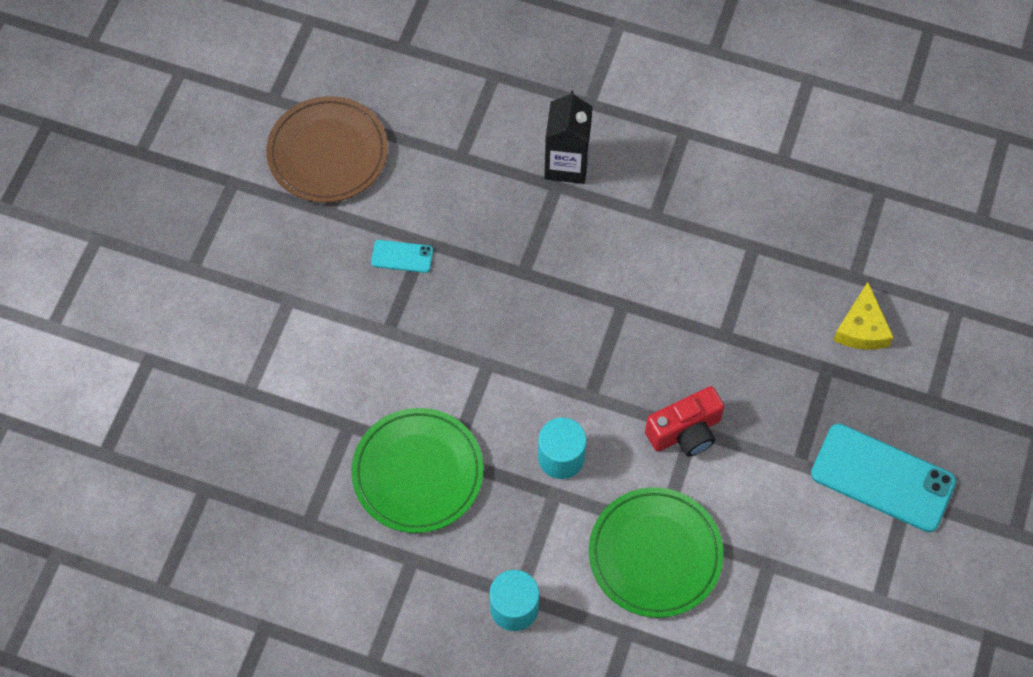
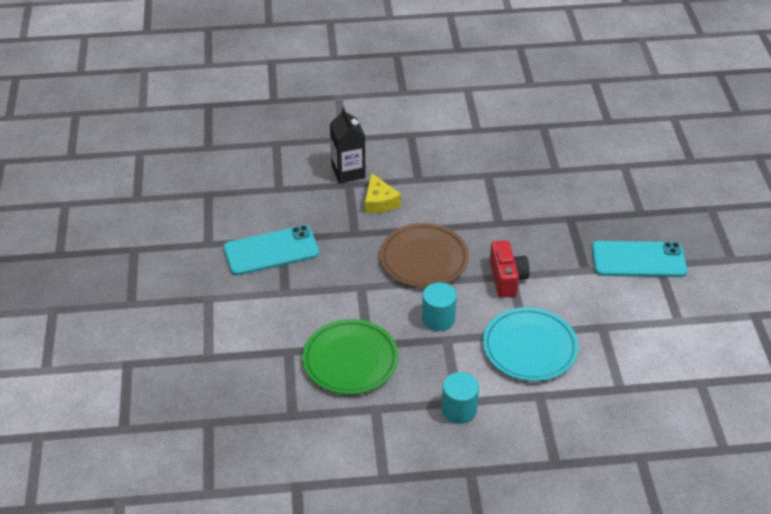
camera: 25 degrees left, 20 degrees down
brown plate [266,96,388,203] -> brown plate moved to [380,223,469,288]
turquoise phone [371,240,433,273] -> turquoise phone [223,225,319,276], size x2.14
green plate [589,487,724,618] -> turquoise plate [483,307,579,381]
red camera [645,386,725,457] -> red camera turned 45 degrees counterclockwise [490,240,530,298]
yellow cheese [833,282,894,350] -> yellow cheese moved to [365,173,401,213]

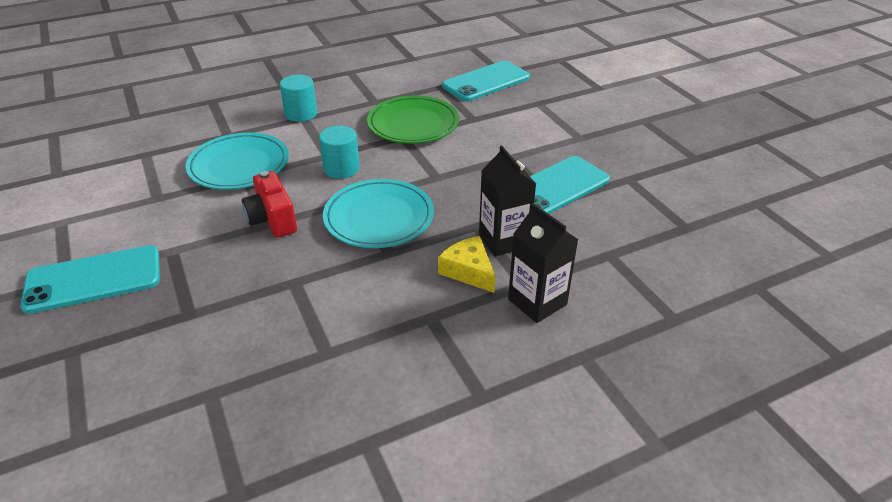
camera: 160 degrees right, 5 degrees down
brown plate [380,223,469,288] -> turquoise plate [323,179,434,248]
none -> turquoise phone [442,61,530,101]
none -> black carton [479,145,536,256]

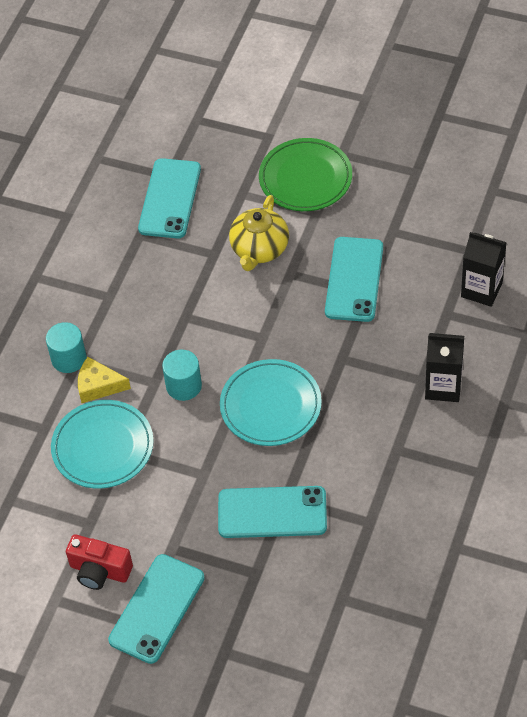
camera: 40 degrees left, 15 degrees up
red camera [242,171,297,238] -> red camera moved to [66,534,133,590]
green plate [367,96,459,144] -> green plate moved to [259,138,352,211]
yellow cheese [438,236,496,293] -> yellow cheese moved to [78,357,131,403]
black carton [479,145,536,256] -> black carton moved to [461,232,507,307]
none -> turquoise phone [218,486,327,538]
none -> yellow teapot [229,195,289,271]

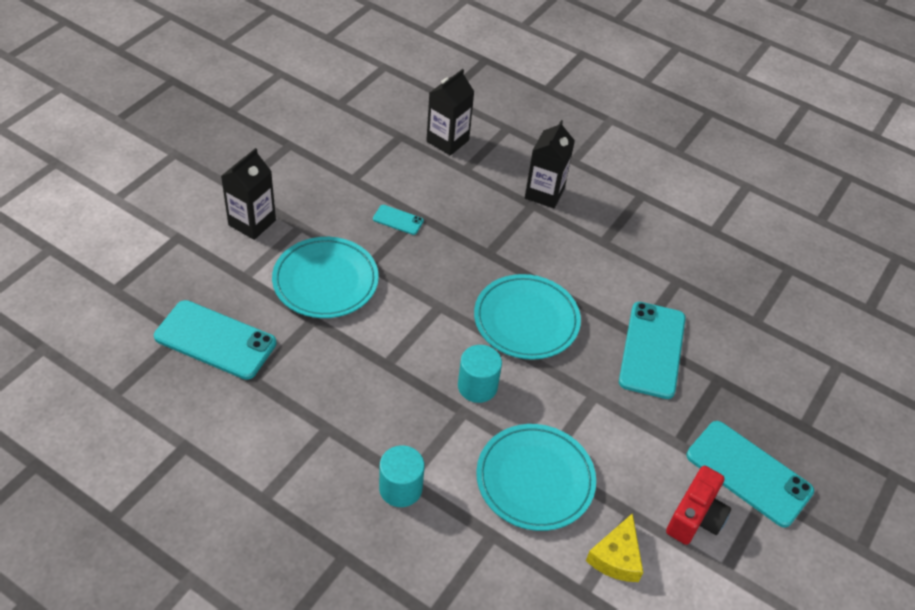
camera: 85 degrees left, 5 degrees down
yellow cheese [78,357,131,403] -> yellow cheese moved to [586,513,643,582]
yellow teapot [229,195,289,271] -> turquoise plate [272,237,379,318]
green plate [259,138,352,211] -> black carton [221,148,276,240]
turquoise phone [325,237,383,322] -> turquoise phone [373,205,424,235], size x0.47

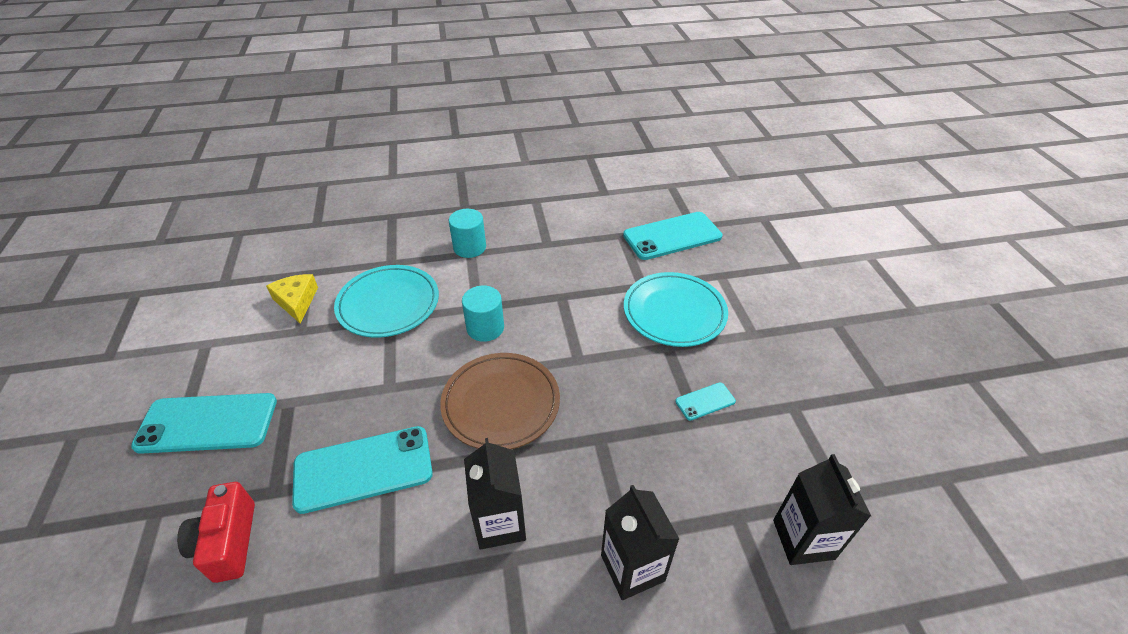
camera: 140 degrees right, 5 degrees down
black carton [221,148,276,240] -> black carton moved to [464,438,526,550]
turquoise plate [474,274,581,360] -> brown plate [440,353,560,449]
turquoise phone [619,302,686,399] -> turquoise phone turned 75 degrees counterclockwise [292,426,433,514]
red camera [666,466,731,545] -> red camera moved to [177,482,255,583]

